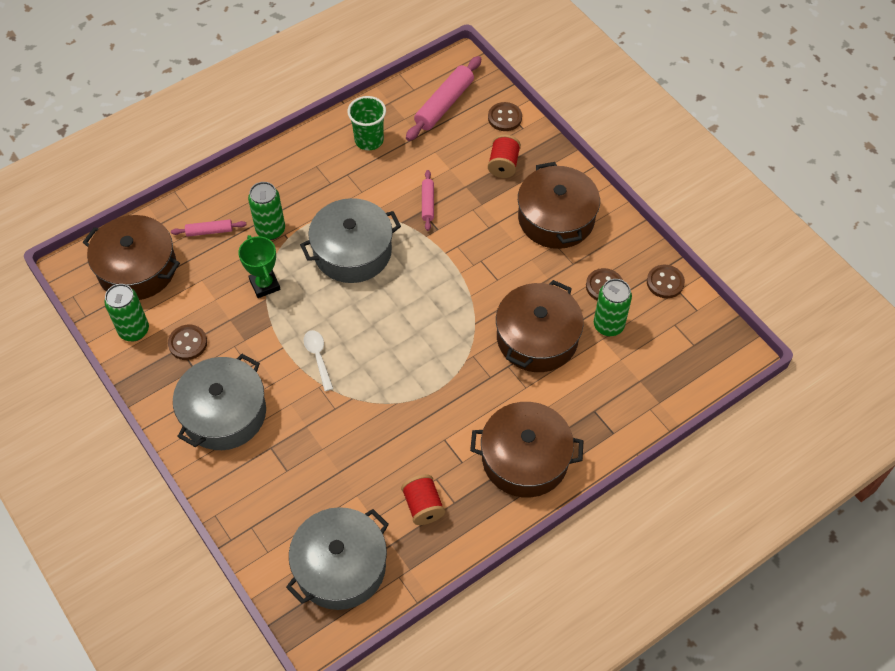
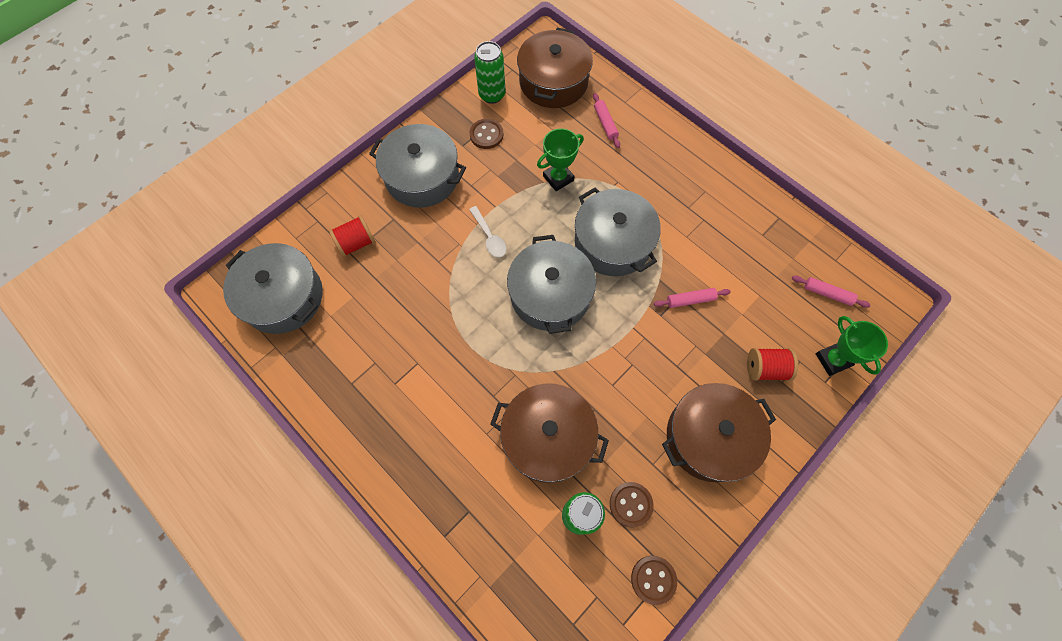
camera: 80 degrees right, 10 degrees up
green can [248,182,285,240] -> none
white spoon [304,330,333,391] -> white spoon turned 90 degrees clockwise [469,206,506,257]
green cup [347,96,386,150] -> none
red spool [401,474,445,525] -> red spool moved to [329,215,375,257]
pink rolling pin [406,56,482,141] -> pink rolling pin [792,276,870,308], size x0.54
brown pot [470,402,583,498] -> none
brown button [488,102,522,131] -> green trophy [816,316,888,376]
none -> grey pot [507,235,596,334]

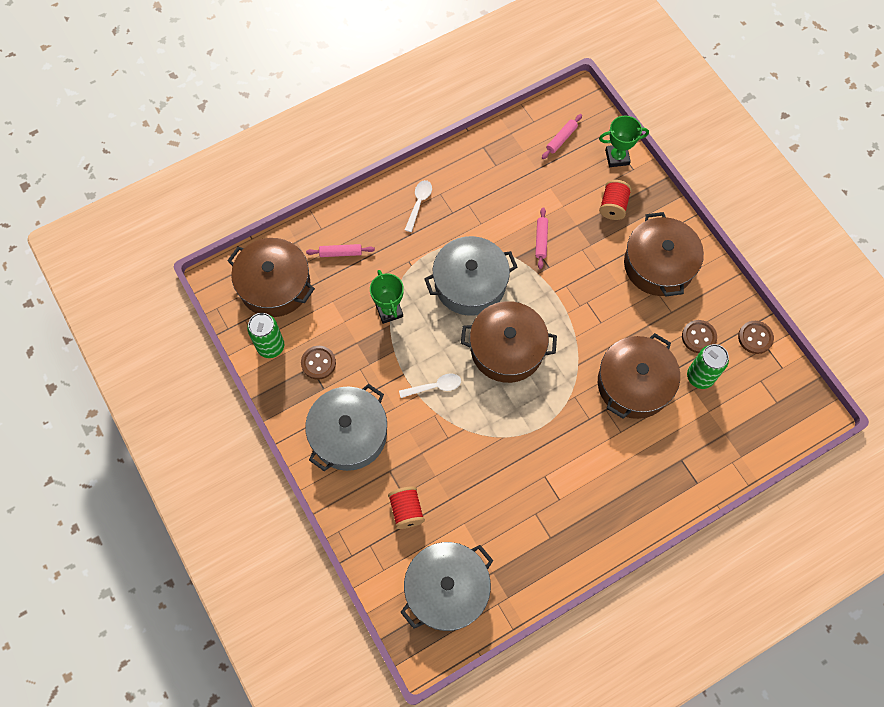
camera: 75 degrees left, 0 degrees up
grey pot [507,235,596,334] -> brown pot [461,301,557,383]
none -> white spoon [405,180,432,232]

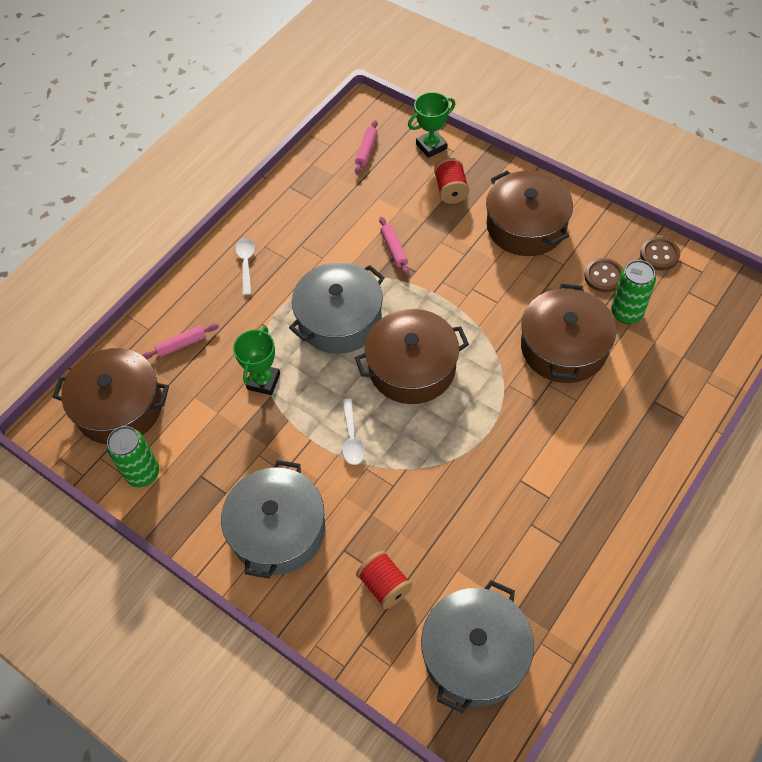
camera: 20 degrees left, 10 degrees down
brown button [301,346,336,380] -> none
green trophy [370,270,404,324] -> green trophy turned 60 degrees clockwise [233,326,280,395]
white spoon [399,373,461,398] -> white spoon turned 120 degrees clockwise [342,399,365,465]

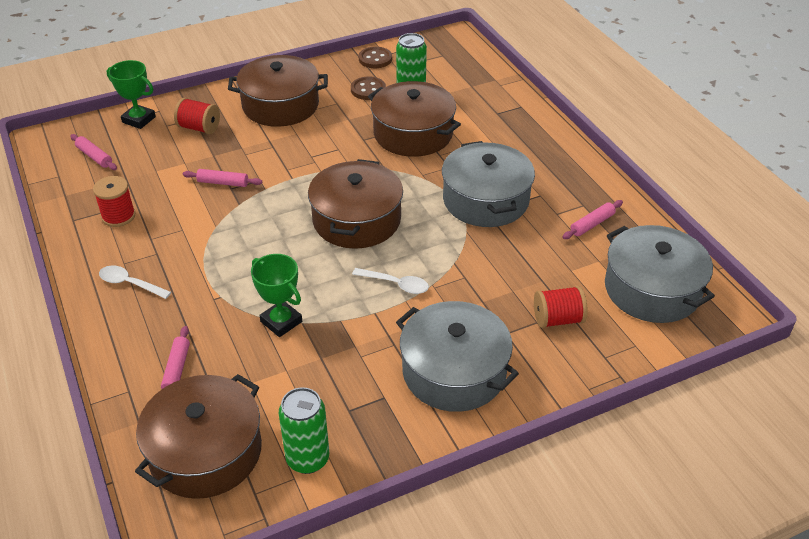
camera: 65 degrees left, 15 degrees down
grey pot [289,262,385,354] -> grey pot moved to [442,141,535,227]
green trophy [408,92,455,158] -> green trophy turned 60 degrees counterclockwise [107,60,156,129]
none -> red spool [93,176,135,227]
none -> pink rolling pin [563,200,623,239]

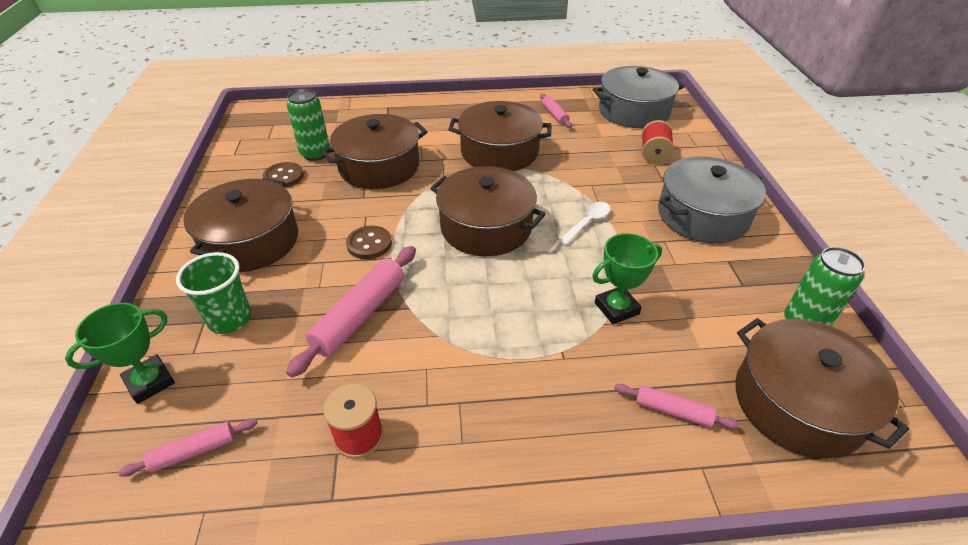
camera: 70 degrees left, 0 degrees up
white spoon [99,265,171,299] -> none
red spool [174,98,220,134] -> green cup [176,252,252,334]
pink rolling pin [183,169,262,187] -> pink rolling pin [286,246,416,378], size x1.83
brown button [359,47,392,68] -> brown button moved to [346,226,392,259]
grey pot [442,141,535,227] -> brown pot [448,101,551,171]

